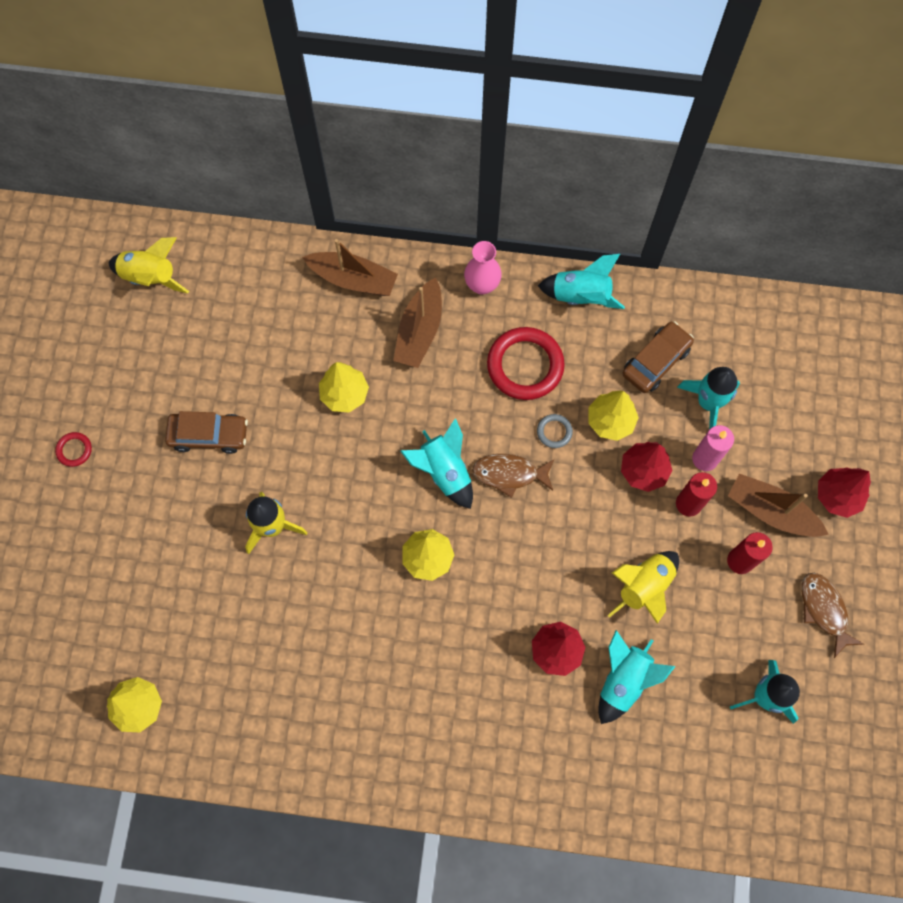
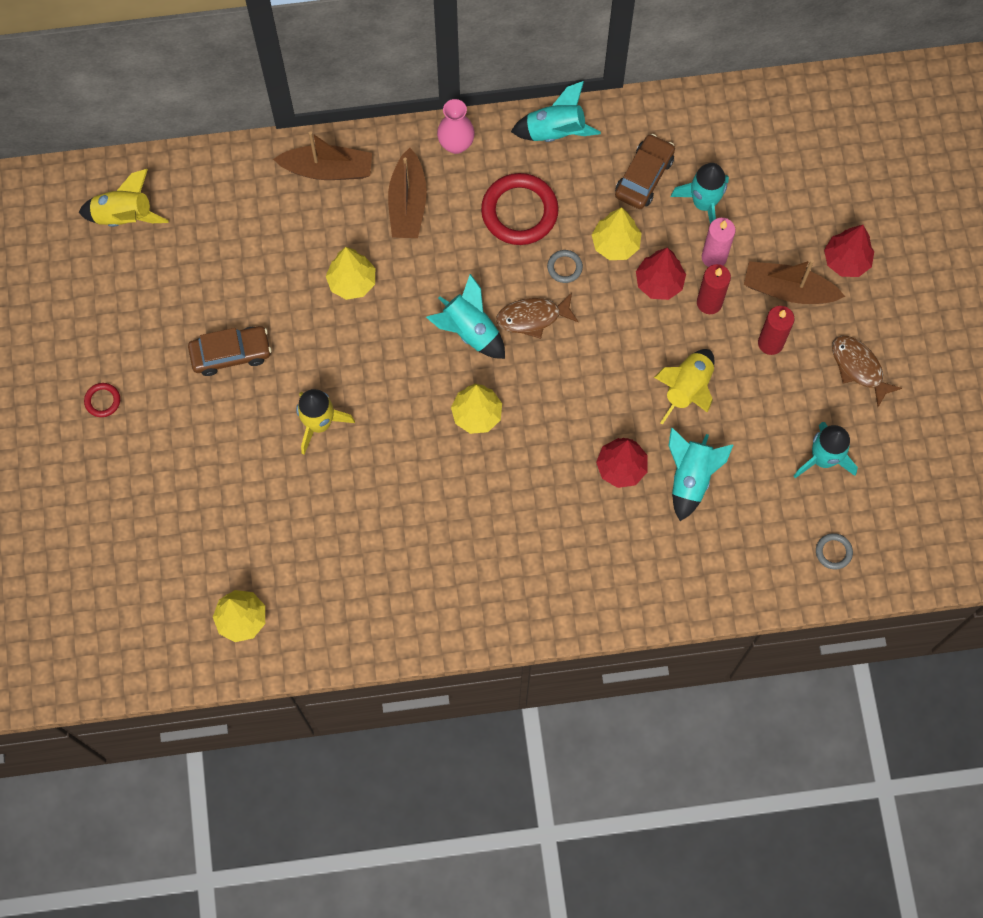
camera: 15 degrees left, 0 degrees up
none -> grey ring [816,533,853,570]

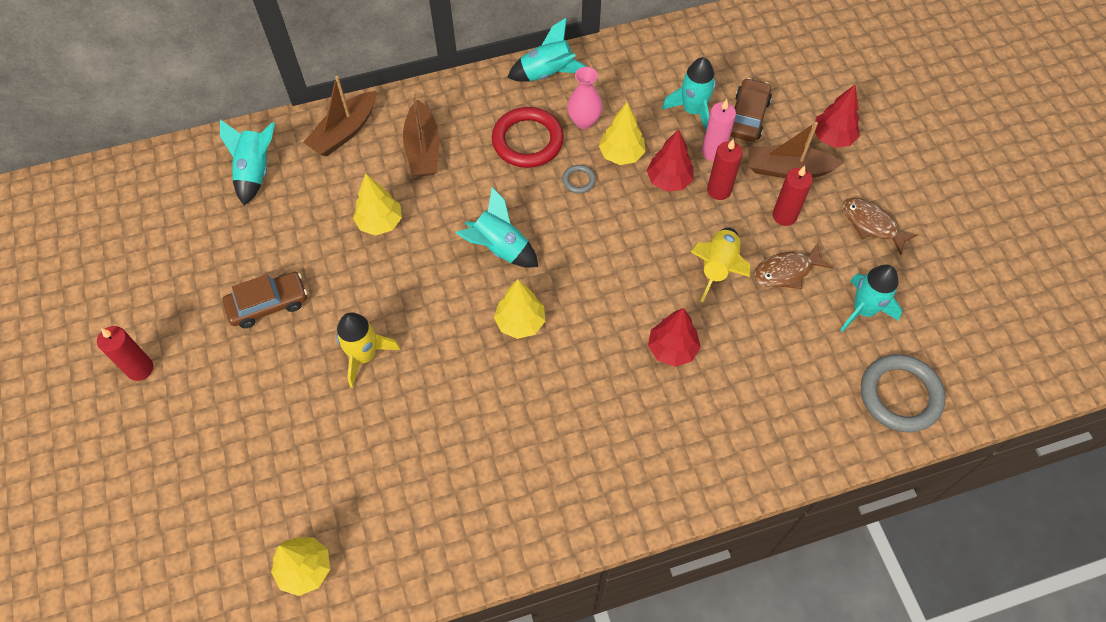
camera: 10 degrees left, 10 degrees down
yellow rocket [78,169,169,227] -> none
red ring [84,383,120,417] -> red candle [97,326,153,381]
brown boat [273,131,372,180] -> brown boat turned 135 degrees clockwise [303,76,376,156]
pink vase [437,99,475,154] -> pink vase moved to [567,67,602,129]
brown fish [496,293,578,339] -> brown fish moved to [753,243,833,289]
brown car [615,134,675,209] -> brown car moved to [731,78,772,142]
turquoise rocket [668,427,733,521] -> turquoise rocket moved to [220,119,275,205]
grey ring [816,533,853,570] -> grey ring [861,354,945,433], size x2.20

